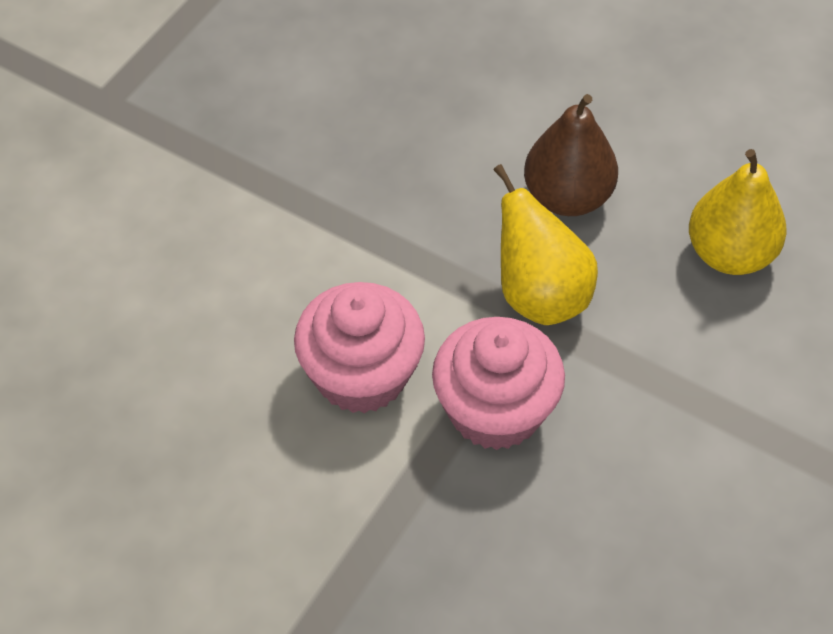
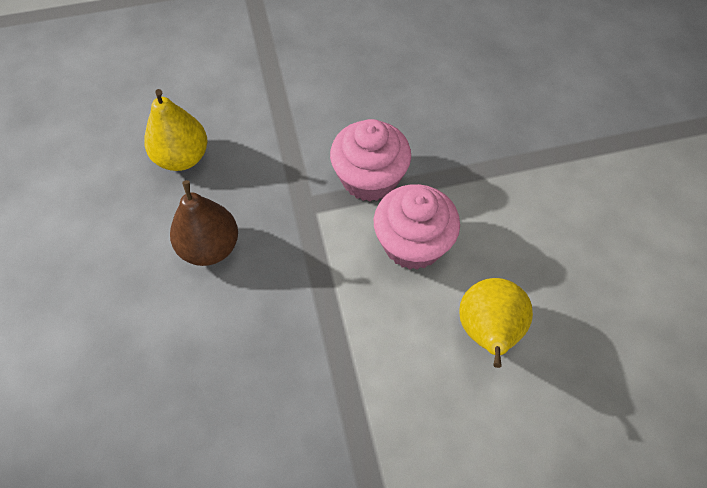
camera: 135 degrees left, 5 degrees up
yellow pear [494,164,598,325] -> yellow pear moved to [459,278,533,368]

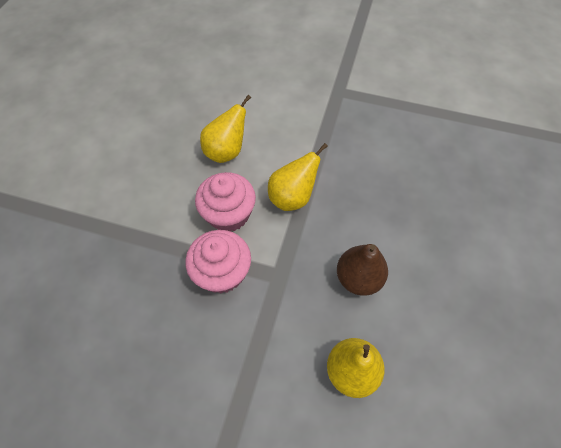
camera: 150 degrees left, 0 degrees up
none -> yellow pear [268,143,328,211]

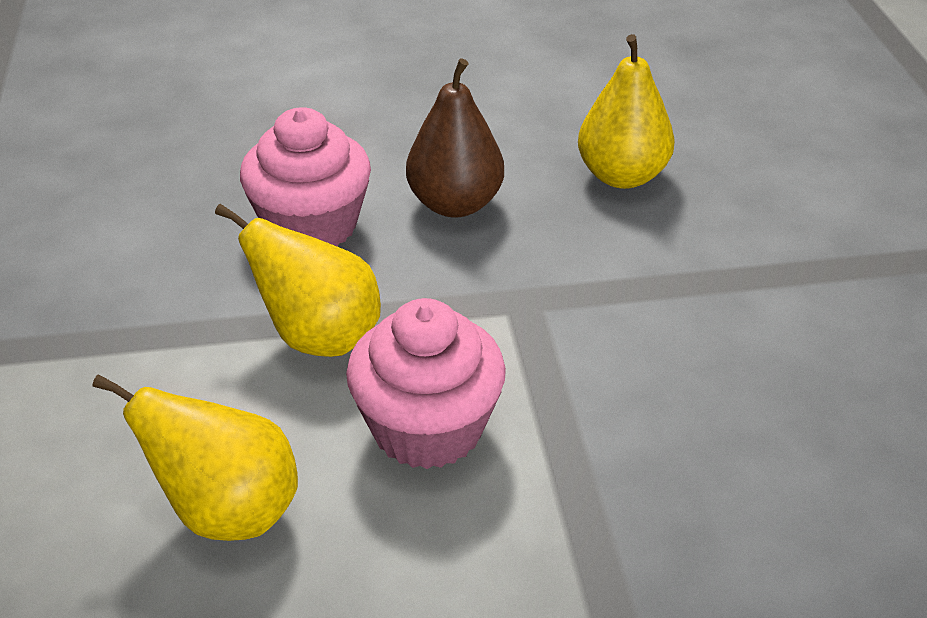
camera: 115 degrees left, 20 degrees down
pink cupcake [185,230,251,293] -> pink cupcake moved to [240,107,371,247]

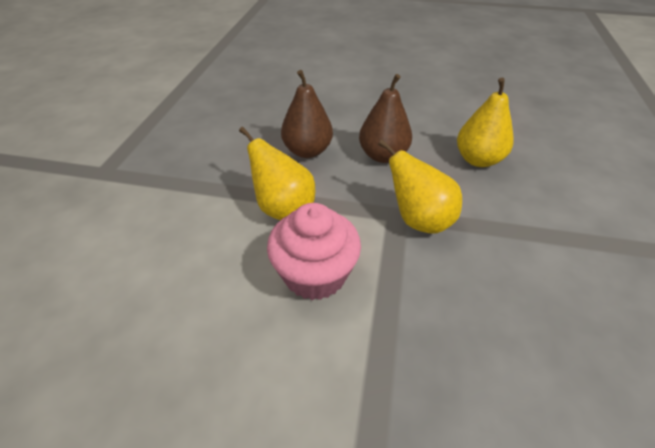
camera: 20 degrees right, 5 degrees up
yellow pear [93,374,298,541] -> yellow pear moved to [378,140,462,234]
pink cupcake [240,107,371,247] -> brown pear [281,70,333,158]

